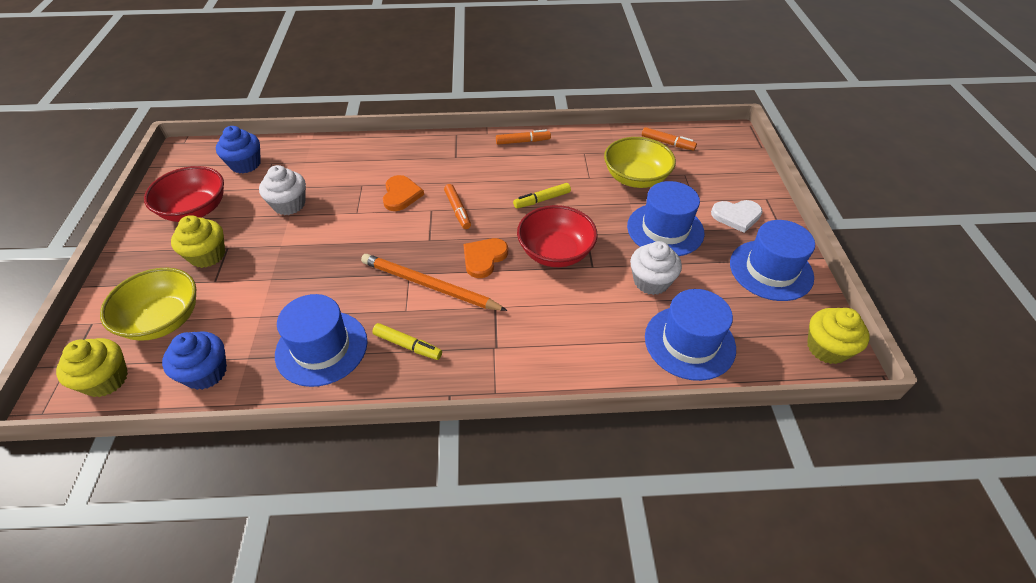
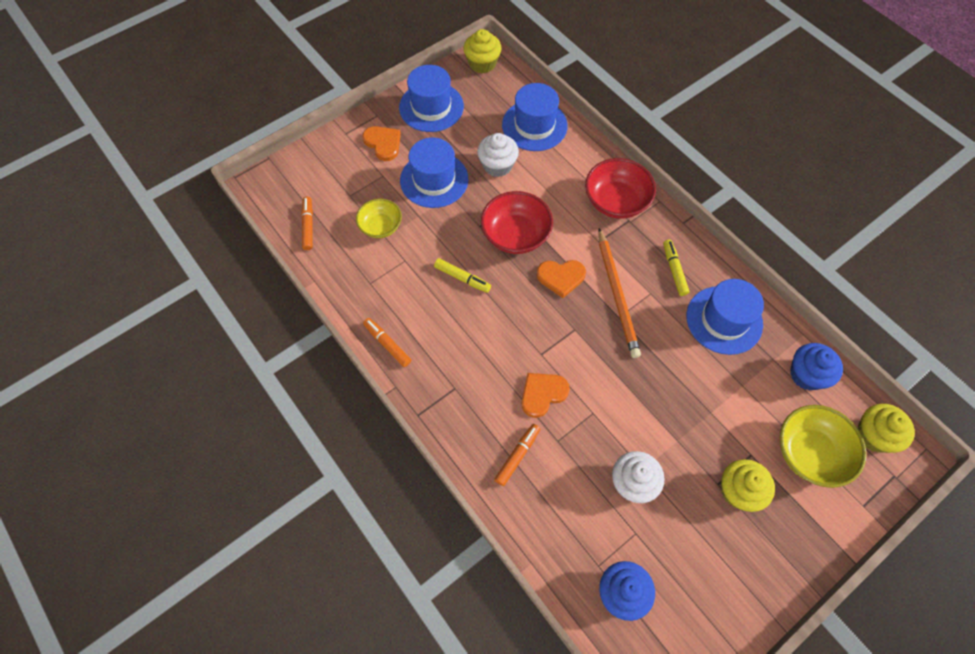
camera: 125 degrees left, 15 degrees up
red bowl [144,166,224,222] -> red bowl moved to [585,158,656,219]
orange marker [444,184,471,229] -> orange marker moved to [494,424,540,486]
yellow bowl [604,137,676,188] -> yellow bowl [356,199,402,238], size x0.64
white heart [711,200,763,233] -> orange heart [362,126,401,161]

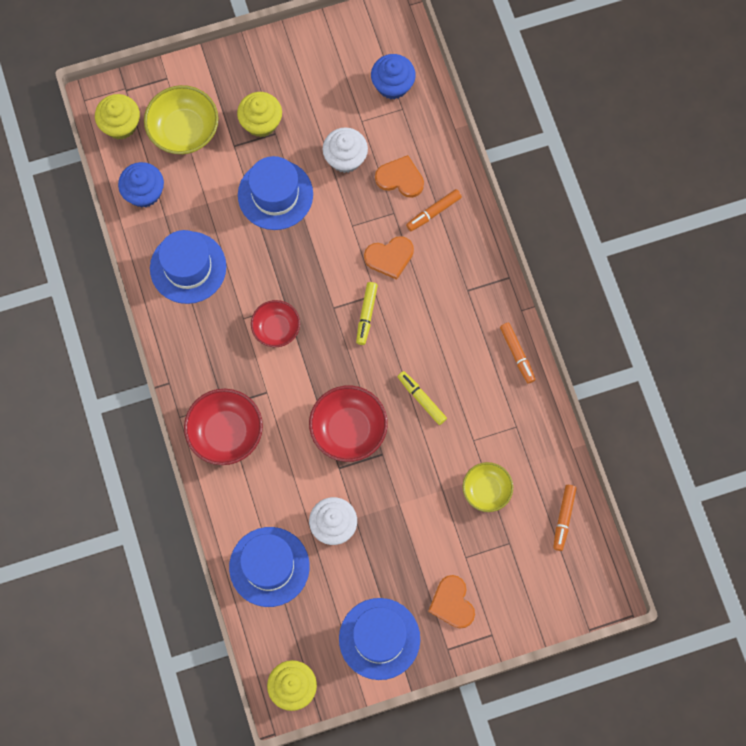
camera: 160 degrees left, 10 degrees up
blue hat [400,137,468,208] -> blue hat moved to [238,156,313,230]
orange heart [537,260,586,298] -> orange heart moved to [375,155,424,198]
orange pencil [598,228,641,358] -> red bowl [251,300,300,347]
yellow marker [663,240,689,296] -> yellow marker moved to [356,282,378,345]

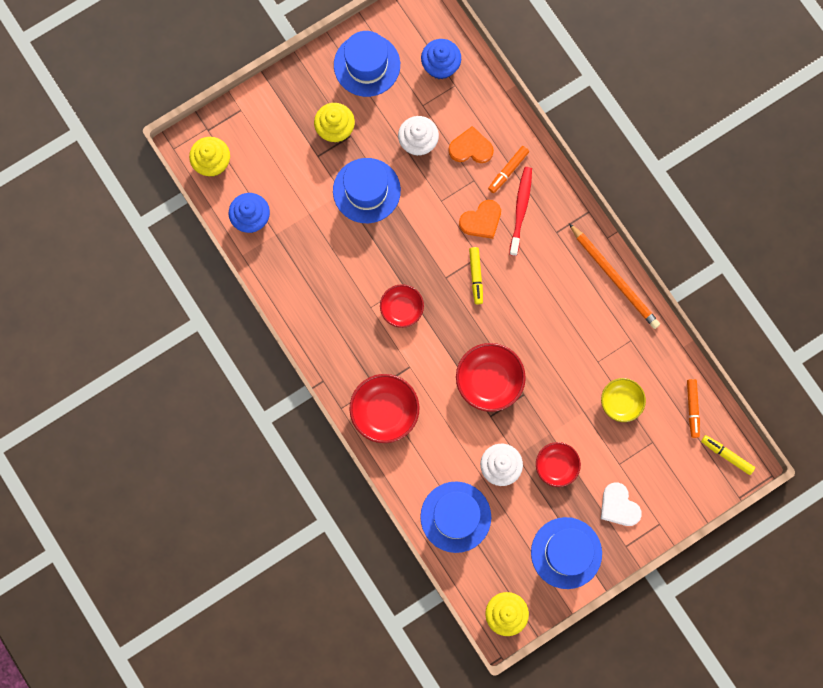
camera: 15 degrees left, 5 degrees up
yellow bowl [144,85,219,154] -> none
blue hat [150,230,226,304] -> blue hat moved to [334,31,400,97]
yellow marker [398,371,447,425] -> yellow marker moved to [701,435,755,475]
orange heart [428,575,475,628] -> white heart [601,482,642,526]
orange marker [500,323,535,384] -> orange pencil [569,223,660,329]
none -> red toothbrush [509,167,532,256]
none -> red bowl [536,442,581,487]

